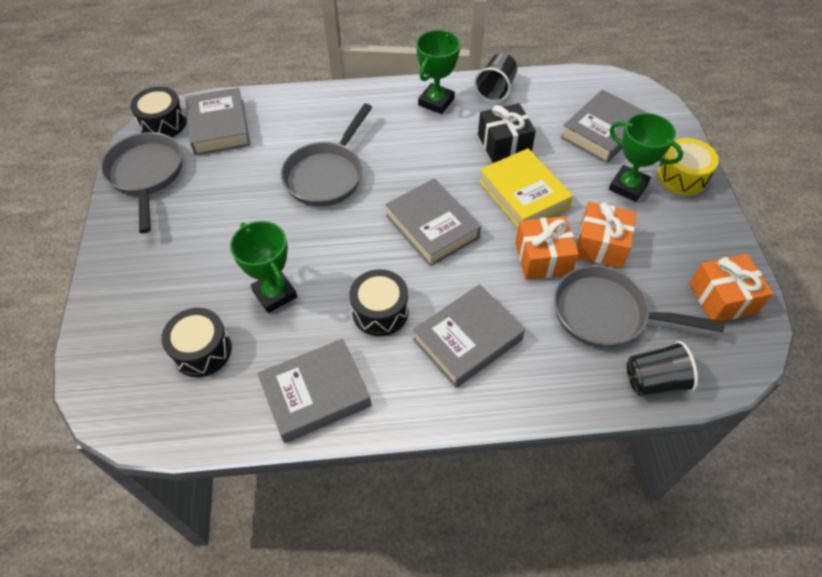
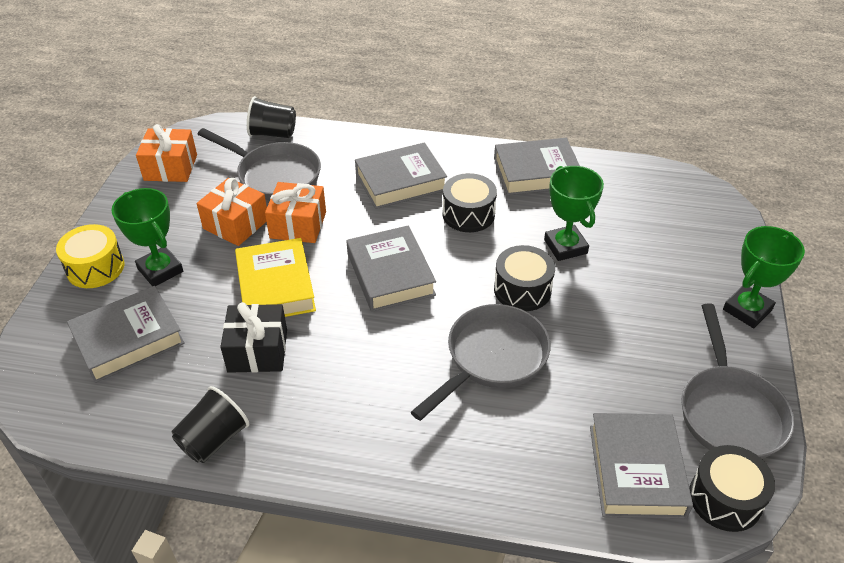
camera: 165 degrees left, 10 degrees down
black drum [161,308,232,377] -> black drum moved to [494,245,555,311]
green trophy [416,30,460,114] -> green trophy moved to [723,226,805,328]

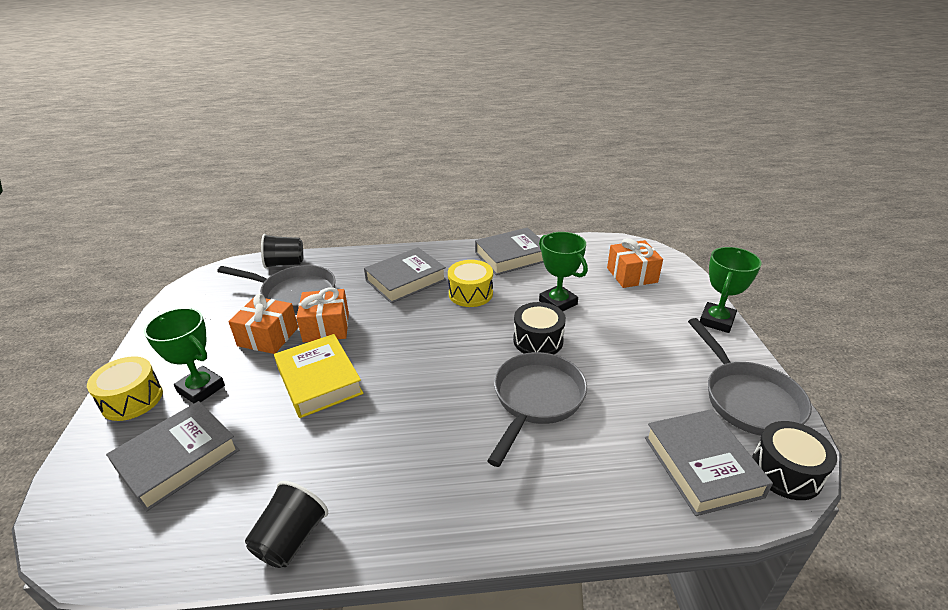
camera: 15 degrees left, 10 degrees down
orange gift [136,124,197,182] -> orange gift moved to [607,238,663,288]
black gift [220,302,287,373] -> none
grey book [346,225,436,312] -> none
black drum [442,173,497,232] -> yellow drum [448,260,493,307]

